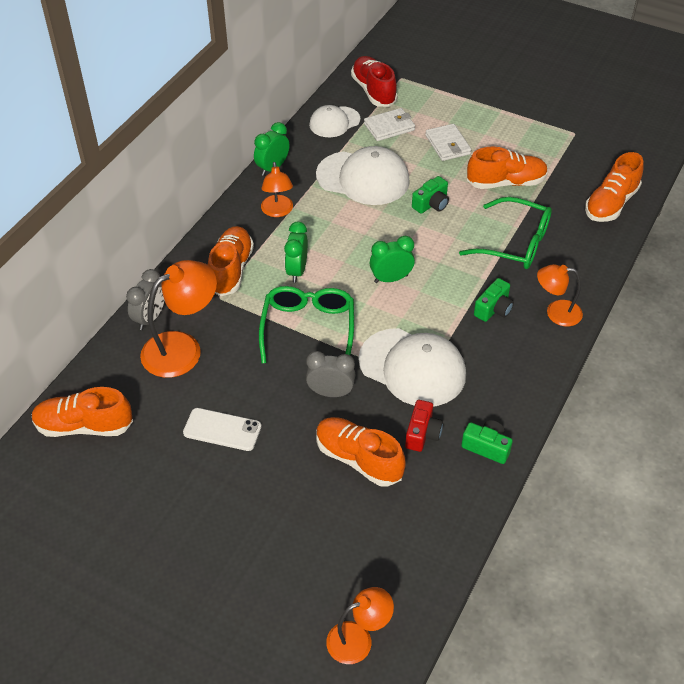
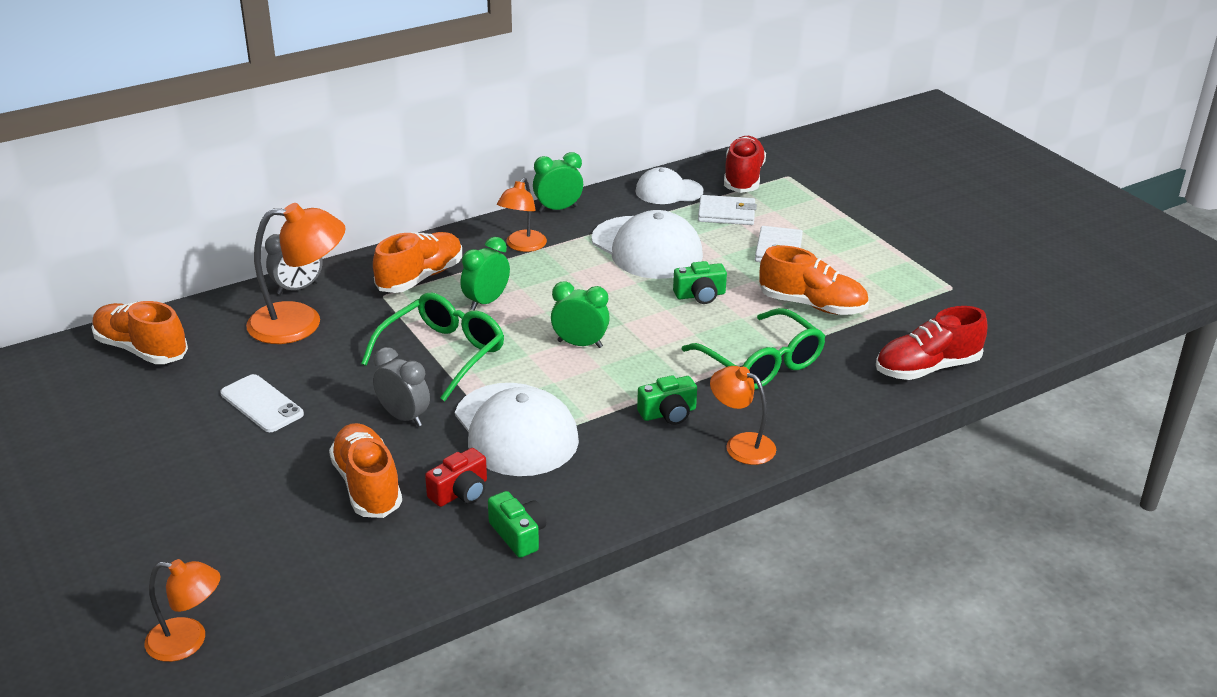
camera: 30 degrees right, 15 degrees down
orange shoe [585,152,644,222] -> red shoe [876,306,987,380]

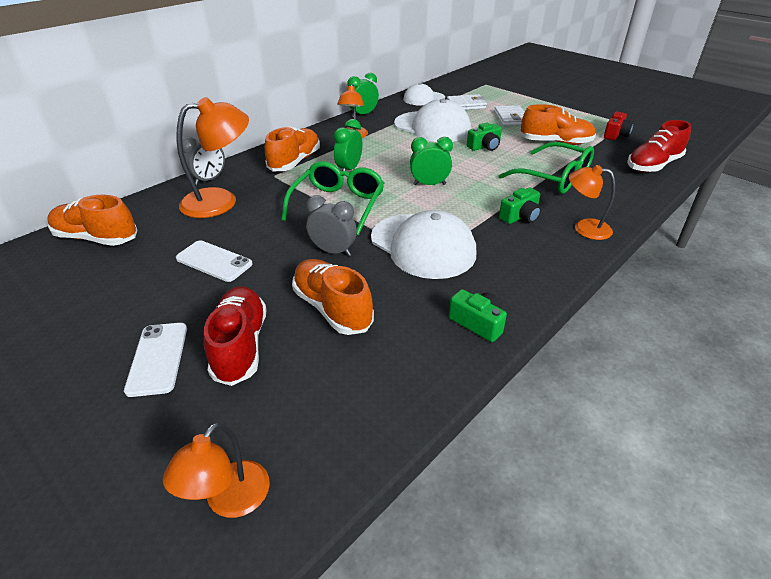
camera: 15 degrees left, 5 degrees up
orange lamp [145,559,221,662] -> orange lamp turned 120 degrees clockwise [163,422,270,518]
red camera [425,448,487,507] -> red camera moved to [604,112,634,140]
red shoe [724,136,766,193] -> red shoe moved to [204,286,267,386]
none -> white phone [124,323,187,397]

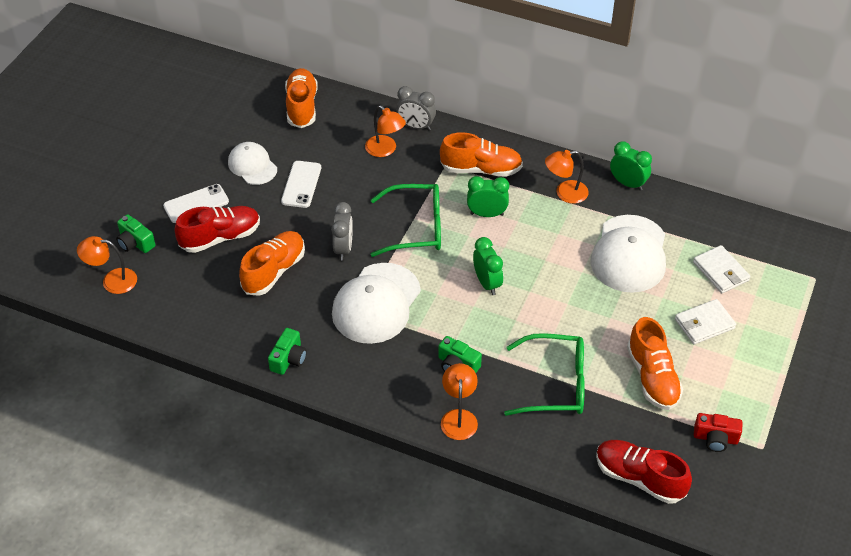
camera: 70 degrees right, 10 degrees up
orange lamp [176,97,249,218] -> orange lamp [365,105,406,157], size x0.61
white cap [404,83,445,105] -> white cap moved to [228,142,277,185]
green camera [467,122,502,151] -> green camera moved to [116,214,156,253]
green glasses [499,142,594,194] -> green glasses turned 105 degrees counterclockwise [504,333,585,416]

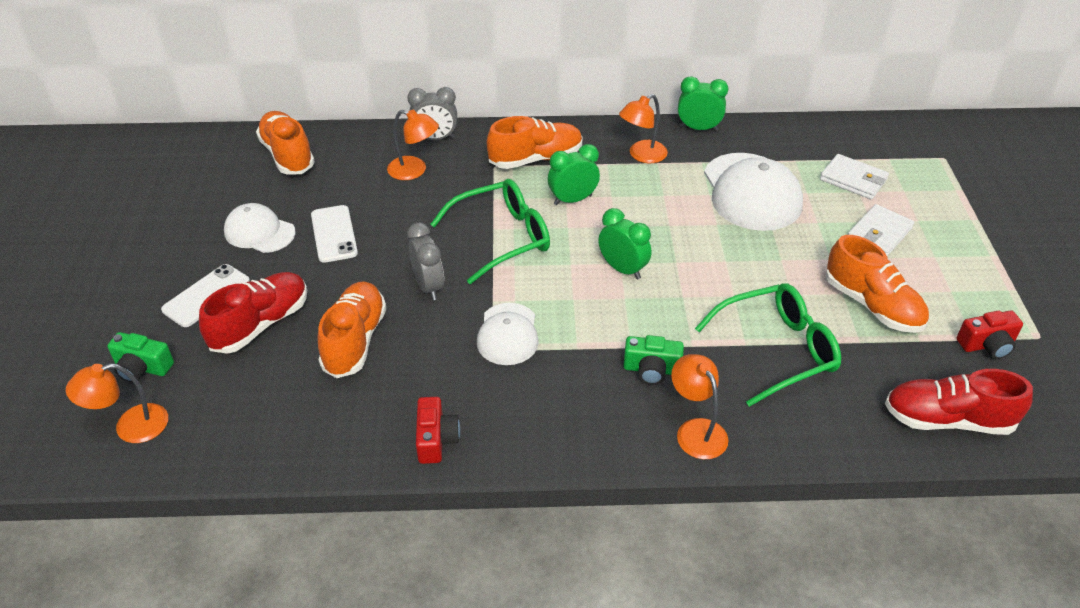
camera: 25 degrees left, 5 degrees down
green camera [268,328,307,375] -> red camera [416,397,460,464]
white cap [332,263,421,344] -> white cap [477,303,539,365], size x0.59

